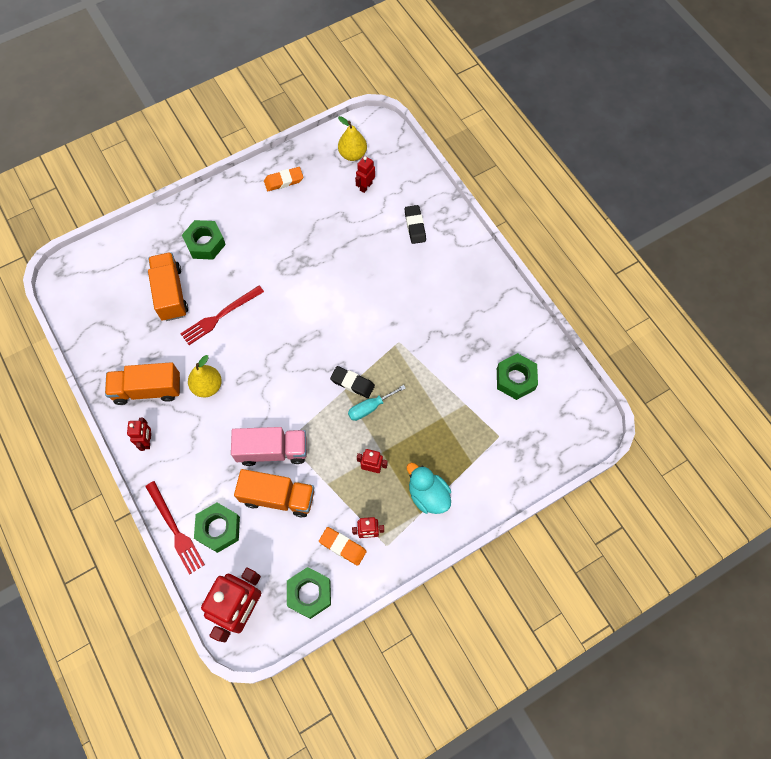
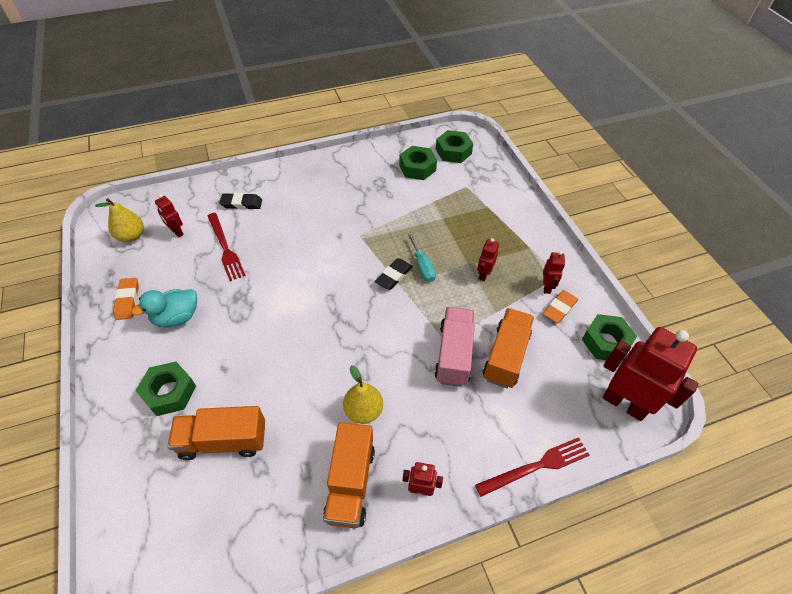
camera: 80 degrees left, 15 degrees down
red fork [181,286,264,345] -> red fork moved to [208,213,246,281]
green nut [194,503,240,553] -> green nut moved to [436,130,473,163]
turquoise duck [407,463,451,514] -> turquoise duck moved to [131,289,197,328]

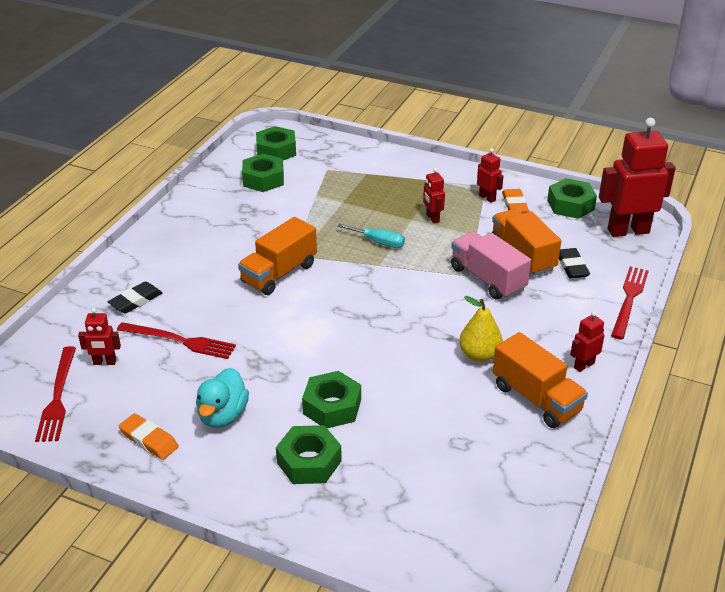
camera: 45 degrees left, 15 degrees down
yellow pear [95,198,144,242] -> red fork [35,346,76,442]
orange truck [167,406,265,460] -> orange truck moved to [238,217,317,295]
black eraser [375,258,413,290] -> black eraser moved to [559,248,590,278]
none -> green nut [302,371,361,428]

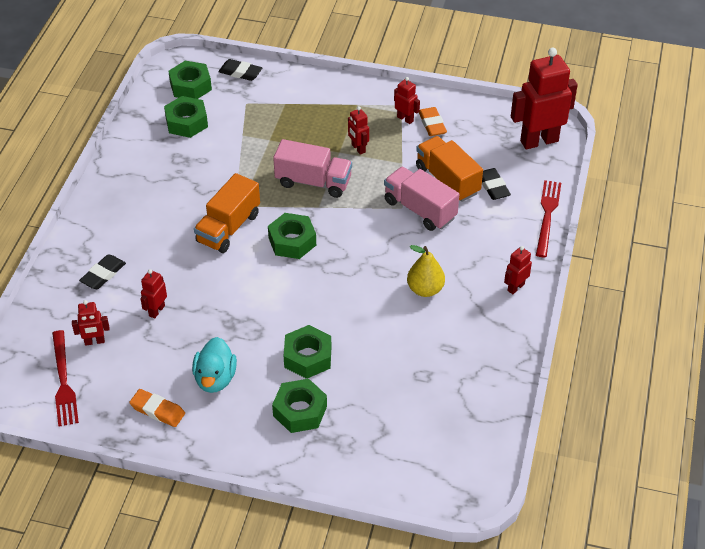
camera: 10 degrees left, 10 degrees up
red fork [117,322,236,359] -> red robot [140,269,167,319]
turquoise screwdriver [337,223,405,248] -> pink truck [273,139,352,198]
orange truck [493,332,588,428] -> none
green nut [547,178,597,219] -> green nut moved to [268,213,316,259]
none -> black eraser [219,59,262,81]

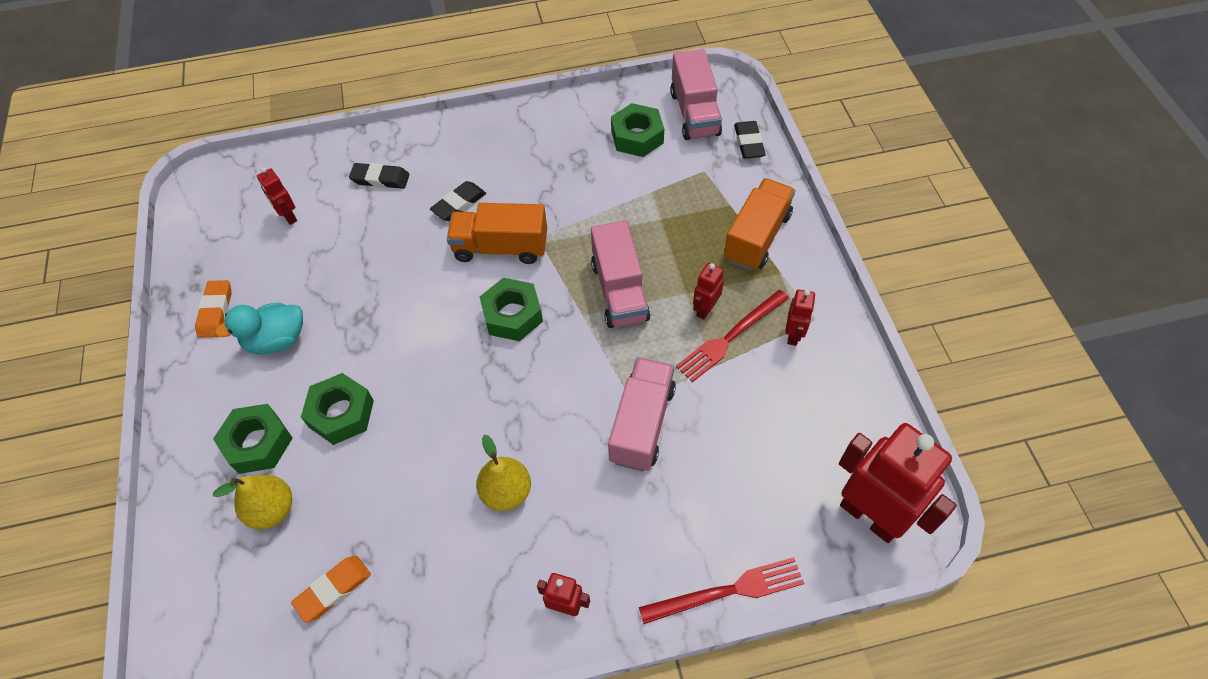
camera: 65 degrees right, 10 degrees up
red fork [52,330,79,427] -> red fork moved to [676,290,789,382]
red robot [140,269,167,319] -> none
green nut [168,61,212,99] -> pink truck [670,49,722,140]
orange truck [416,136,483,202] -> orange truck moved to [724,178,795,271]
orange eraser [419,107,447,136] -> orange eraser moved to [291,556,371,622]
black eraser [482,168,511,200] -> black eraser moved to [430,181,486,221]
none -> yellow pear [213,475,292,529]

